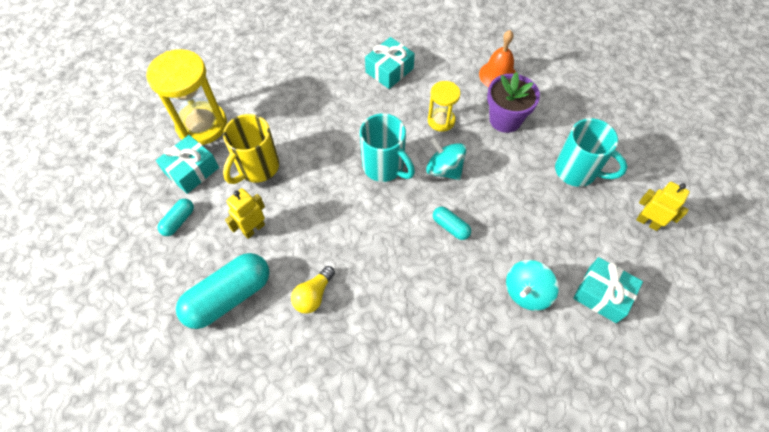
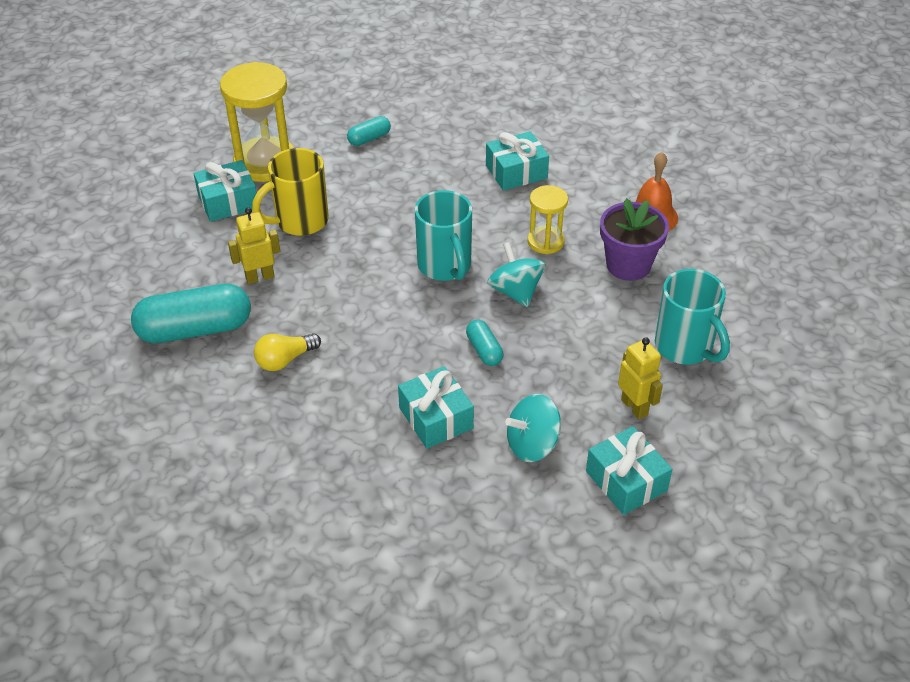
camera: 25 degrees right, 15 degrees down
turquoise capsule [158,199,194,236] -> turquoise capsule moved to [347,116,391,146]
yellow robot [636,182,690,231] -> yellow robot moved to [618,337,663,419]
none -> turquoise gift [398,366,474,449]

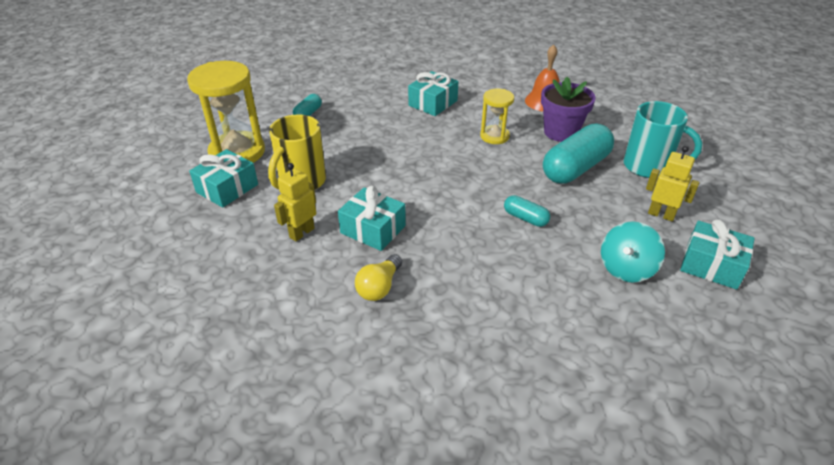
camera: 30 degrees left, 5 degrees down
turquoise capsule [131,284,251,343] -> turquoise capsule moved to [543,124,614,184]
turquoise gift [398,366,474,449] -> turquoise gift moved to [338,186,406,251]
turquoise mug [415,190,472,281] -> none
turquoise spinning top [487,242,545,307] -> none

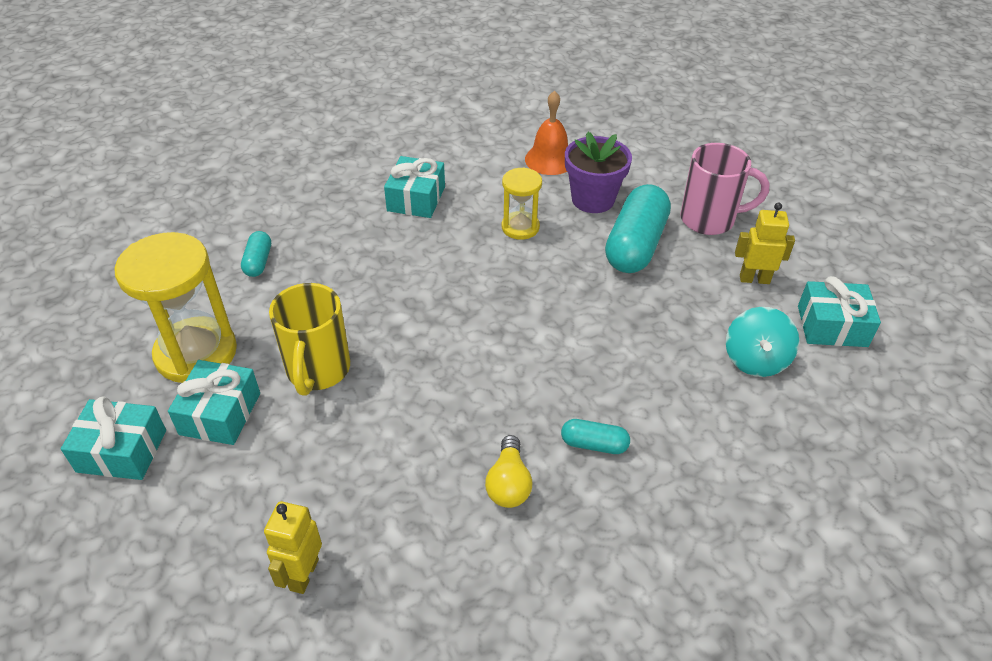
camera: 25 degrees left, 5 degrees up
yellow robot [274,163,316,241] -> yellow robot moved to [264,501,322,594]
turquoise gift [338,186,406,251] -> turquoise gift moved to [61,396,166,480]
turquoise capsule [504,195,550,227] -> turquoise capsule moved to [561,419,630,454]
turquoise mug [623,101,702,178] -> pink mug [681,143,770,235]

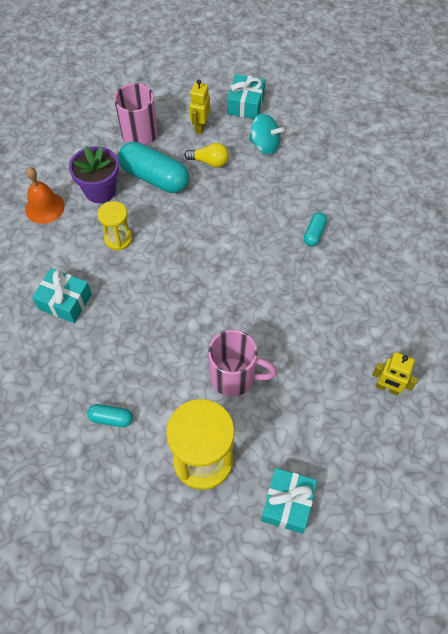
camera: 80 degrees left, 15 degrees up
turquoise gift [168,360,260,445] -> none
yellow mug [269,283,350,396] -> pink mug [208,330,277,397]
yellow light bulb [485,435,532,508] -> yellow light bulb moved to [184,143,229,168]

